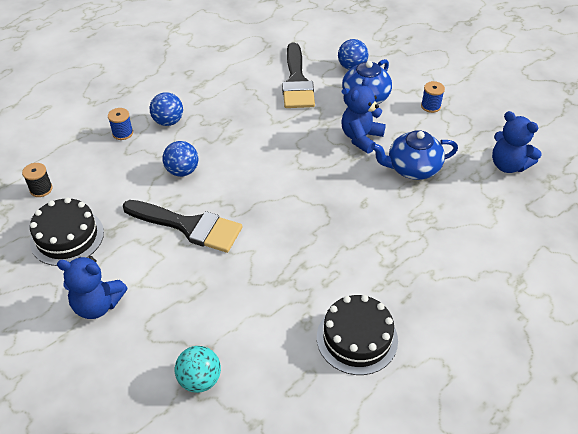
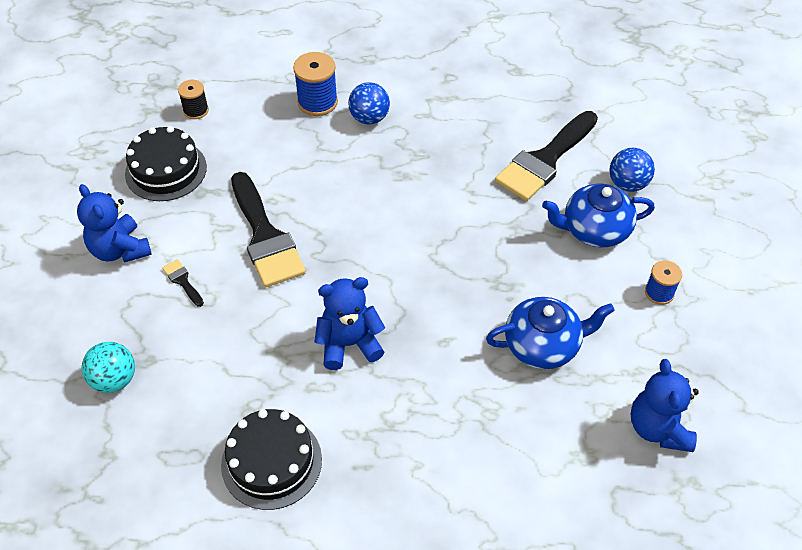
camera: 45 degrees right, 5 degrees up
blue spool [108,108,133,140] -> blue spool [293,52,338,116], size x1.61
blue ball [162,141,198,177] -> none
blue teddy bear [342,77,386,153] -> blue teddy bear moved to [315,277,385,370]
blue teapot [371,130,458,180] -> blue teapot turned 135 degrees clockwise [486,297,615,369]
none -> black brush [162,259,204,307]

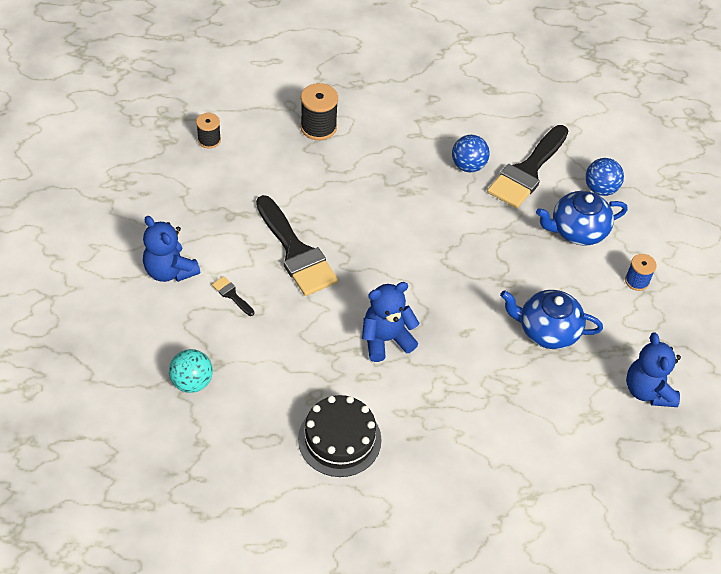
camera: 10 degrees left, 0 degrees up
black cake [125,126,207,201] -> none
blue spool [293,52,338,116] -> black spool [300,83,338,140]
blue ball [348,82,390,124] -> blue ball moved to [452,135,490,172]
blue teapot [486,297,615,369] -> blue teapot turned 150 degrees counterclockwise [500,290,603,349]

